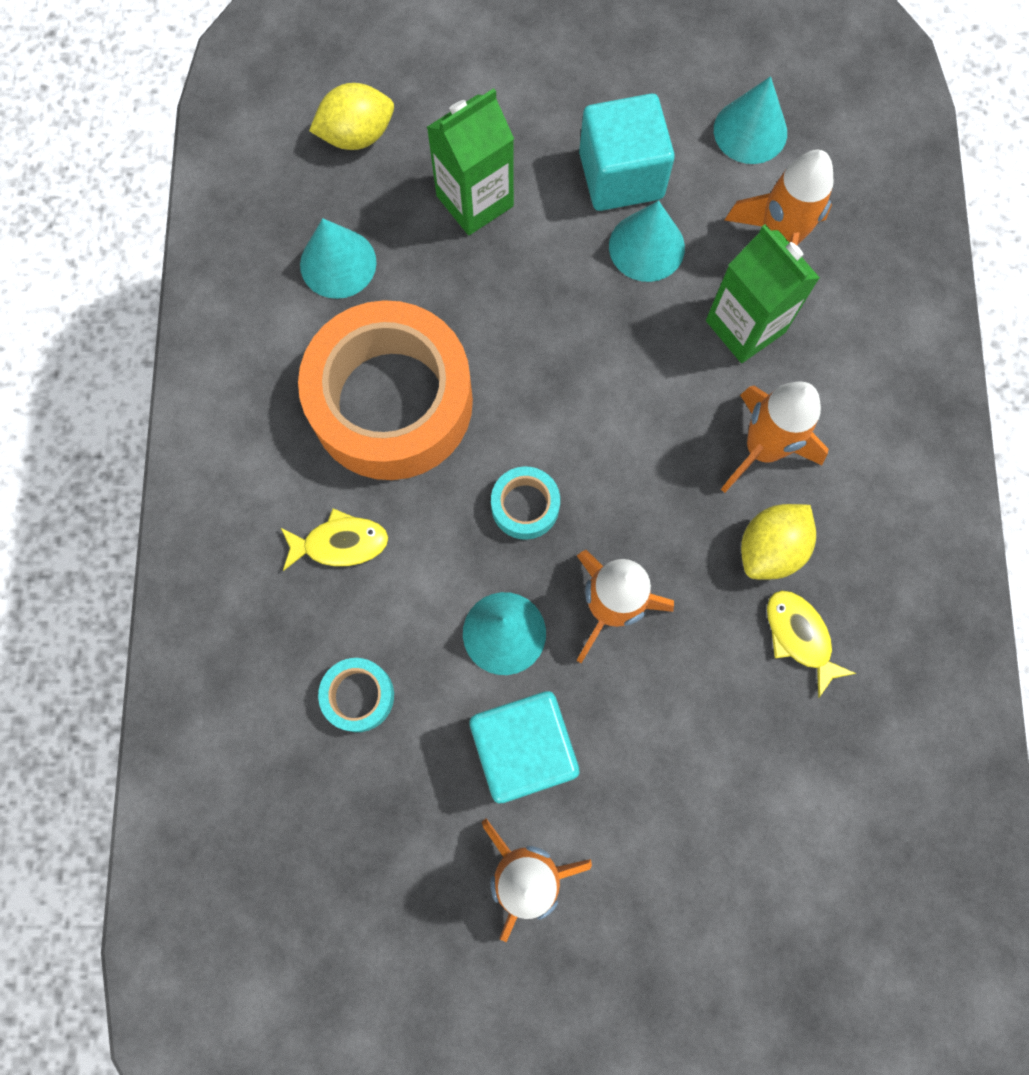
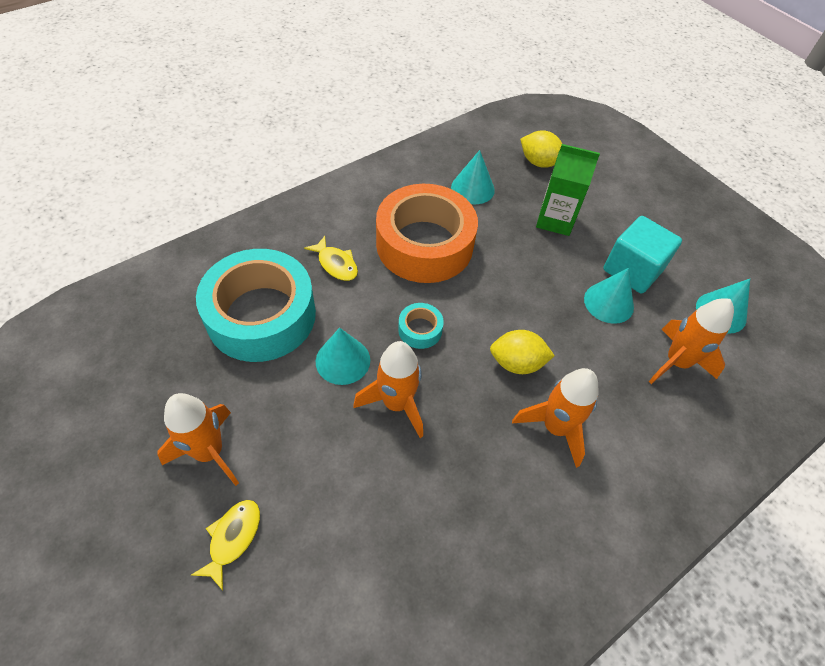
camera: 50 degrees right, 20 degrees down
turquoise tape [318,658,394,732] -> turquoise tape [196,249,316,362], size x2.44
turquoise cube [470,691,579,803] -> none
green carton [706,224,820,363] -> none
yellow lemon [741,504,816,580] -> yellow lemon moved to [490,330,555,374]
yellow fish [767,590,856,698] -> yellow fish moved to [191,500,260,591]

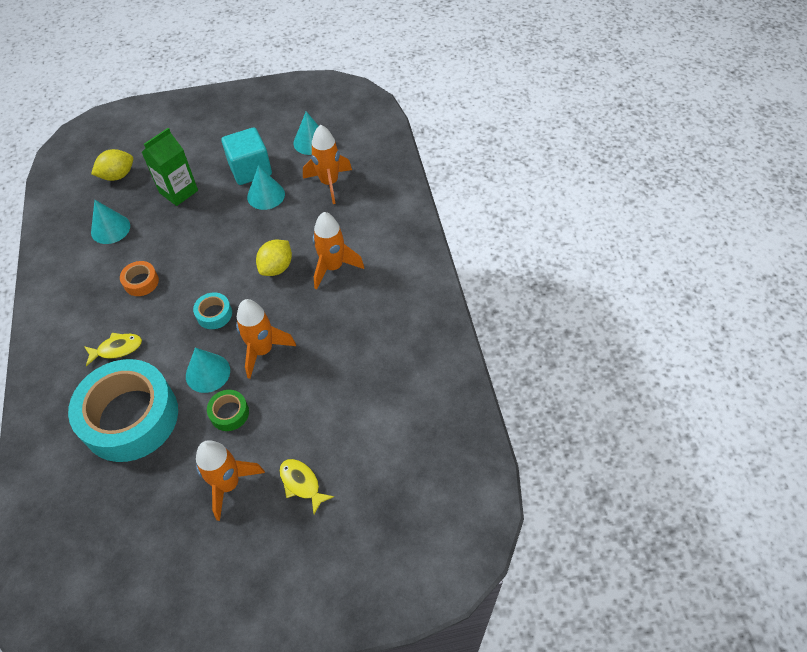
camera: 60 degrees left, 0 degrees up
orange tape [376,184,478,283] -> orange tape [120,261,159,296], size x0.41
none -> green tape [207,390,249,431]

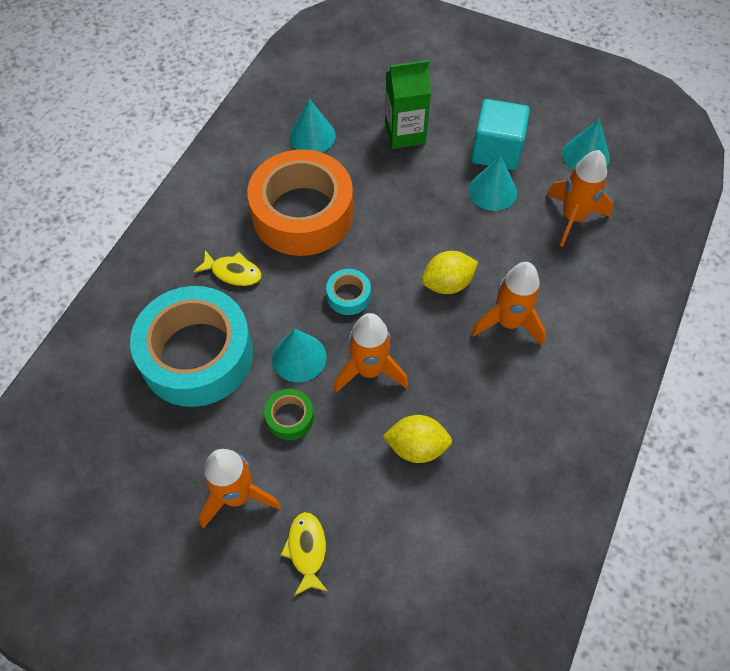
camera: 35 degrees right, 5 degrees up
yellow lemon [91,149,133,181] -> yellow lemon moved to [383,415,452,463]
orange tape [120,261,159,296] -> orange tape [247,149,353,256], size x2.44

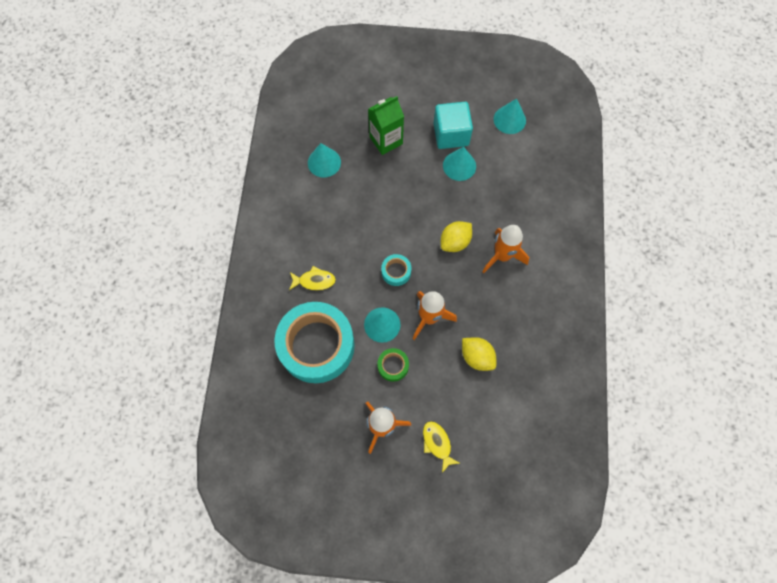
camera: 20 degrees left, 10 degrees up
orange tape [247,149,353,256] -> none
yellow lemon [383,415,452,463] -> yellow lemon turned 60 degrees clockwise [462,337,496,371]
orange rocket [547,150,613,247] -> none

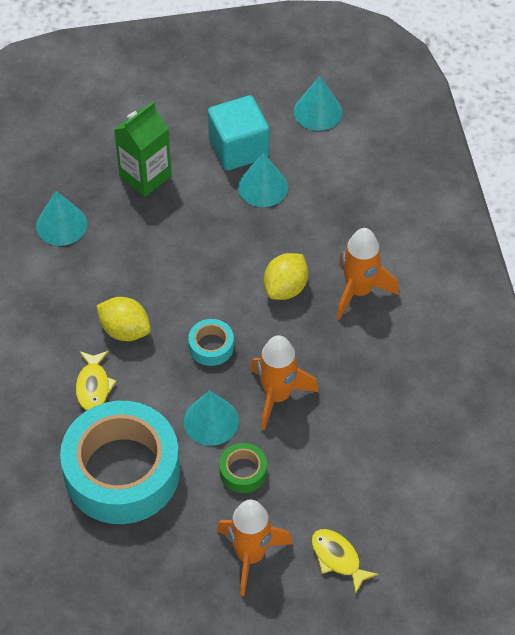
camera: 15 degrees left, 15 degrees down
yellow fish [289,266,336,290] -> yellow fish turned 105 degrees clockwise [76,351,117,411]
yellow lemon [462,337,496,371] -> yellow lemon moved to [96,297,151,341]

